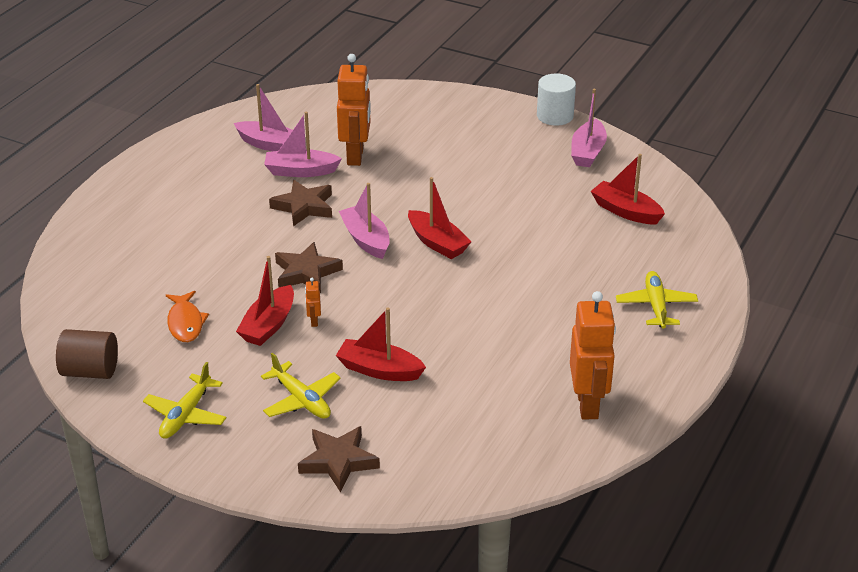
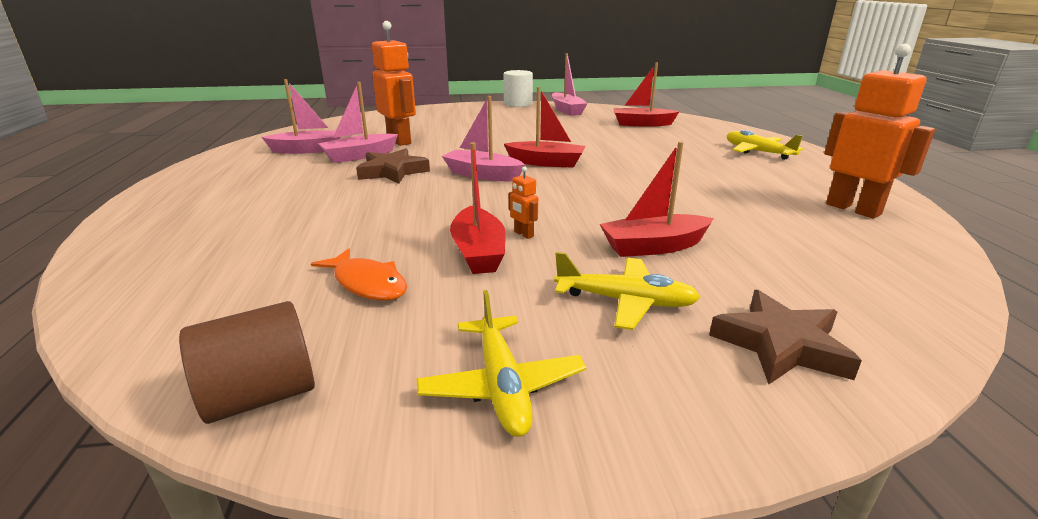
camera: 35 degrees left, 10 degrees down
brown star [275,242,343,293] -> none

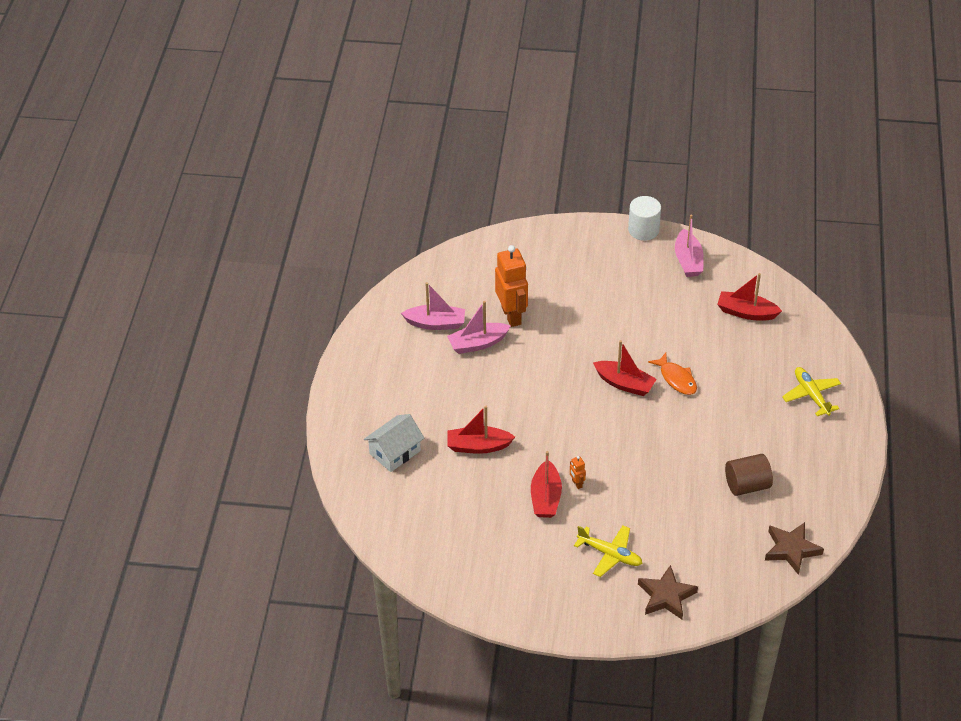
camera: 15 degrees right, 20 degrees up
brown cylinder [179,301,315,424] -> brown cylinder moved to [725,454,773,496]
orange fish [311,249,407,301] -> orange fish moved to [648,353,697,395]
brown star [356,148,430,184] -> brown star moved to [765,522,824,575]
yellow plane [416,290,586,437] -> none
pink boat [442,96,525,181] -> none
red boat [600,142,714,257] -> red boat moved to [447,406,515,454]
orange robot [824,44,935,218] -> none
none -> white house [364,414,424,472]

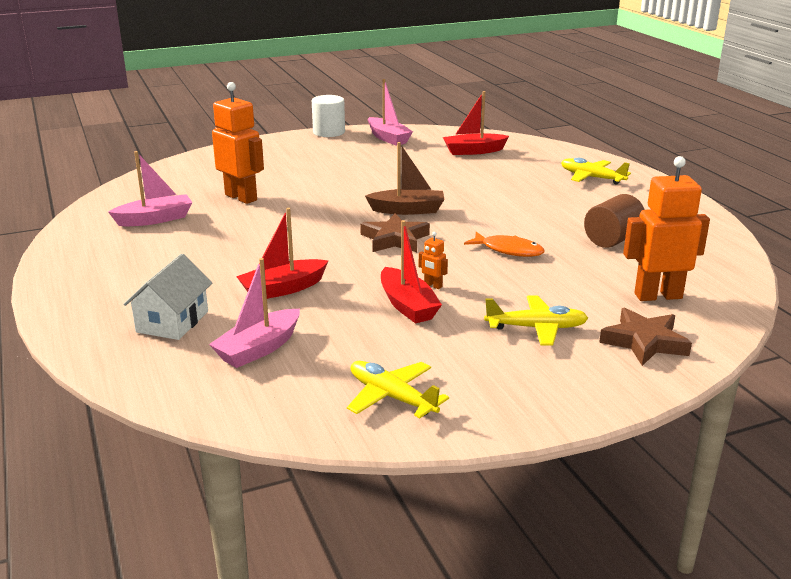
camera: 30 degrees left, 20 degrees down
pink boat [447,301,510,354] -> pink boat moved to [209,258,300,368]
red boat [593,340,657,396] -> brown boat [365,142,444,215]
orange fish [648,353,697,395] -> orange fish moved to [464,232,545,257]
brown star [765,522,824,575] -> brown star moved to [360,213,430,252]
none -> yellow plane [347,361,449,418]
none -> orange robot [623,156,710,301]

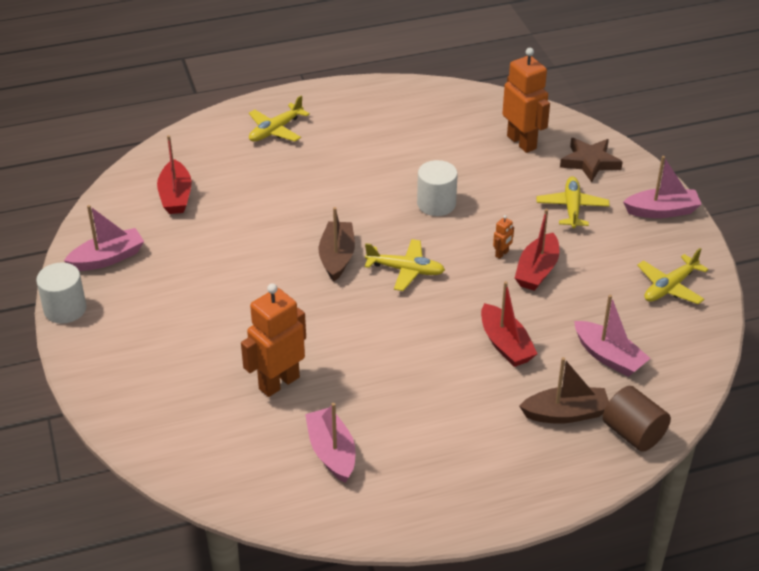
camera: 85 degrees left, 15 degrees up
white house [123,254,212,340] -> brown boat [519,357,609,424]
brown star [360,213,430,252] -> yellow plane [365,239,445,291]
red boat [381,220,442,324] -> red boat turned 135 degrees clockwise [515,209,559,291]
orange fish [464,232,545,257] -> white cylinder [417,160,458,216]
brown cylinder [584,194,645,248] -> brown cylinder moved to [603,386,671,452]
orange robot [623,156,710,301] -> orange robot turned 150 degrees clockwise [502,48,550,153]
none -> pink boat [623,156,702,218]

